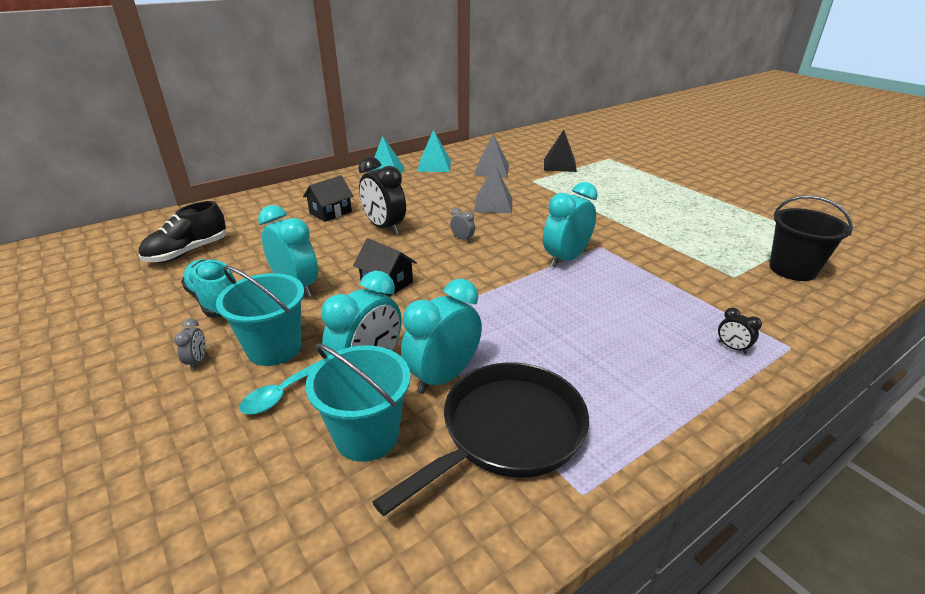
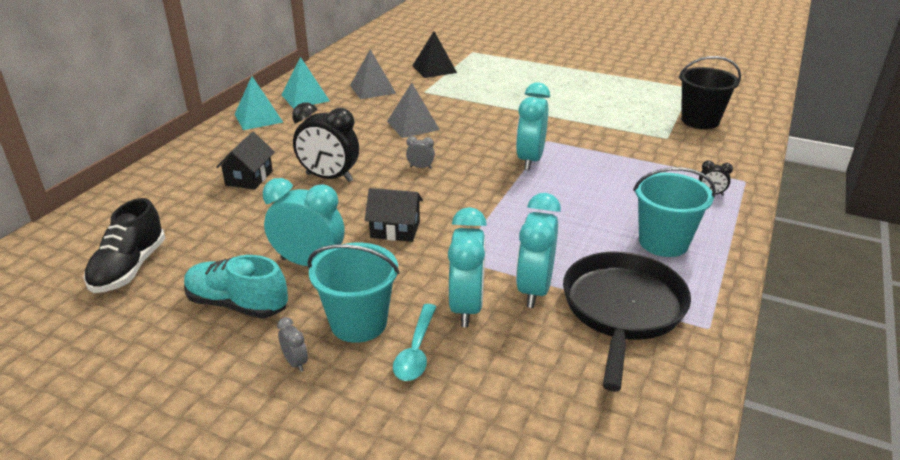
camera: 30 degrees left, 0 degrees up
turquoise bucket [305,343,411,462] -> turquoise bucket moved to [633,167,716,257]

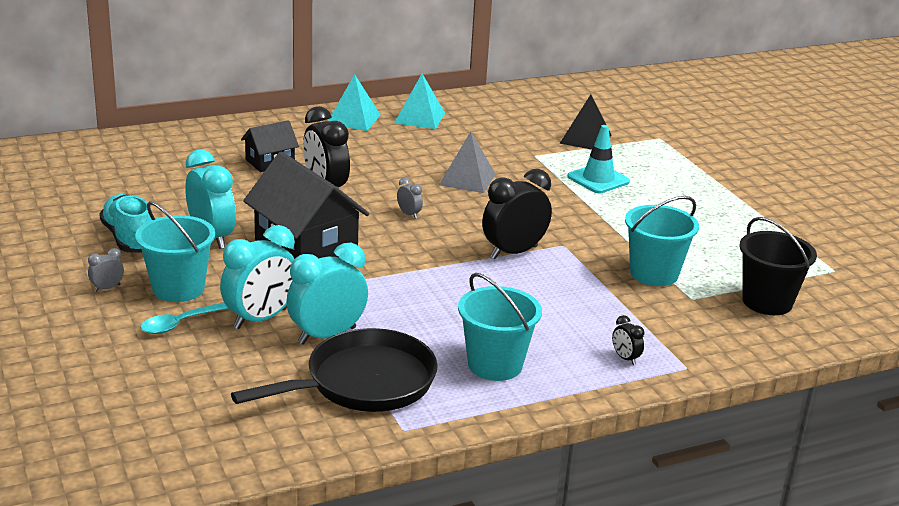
camera: 40 degrees right, 5 degrees down
black shoe [84,198,166,293] -> none
grey clock [277,317,308,372] -> grey clock turned 135 degrees counterclockwise [88,248,124,292]
grey pyramid [350,49,396,99] -> none
black house [365,188,423,242] -> black house [243,152,369,259], size x1.88
turquoise clock [516,83,550,170] -> black clock [482,169,552,259]
none -> turquoise traffic cone [567,125,630,193]
none -> turquoise bucket [625,196,699,286]

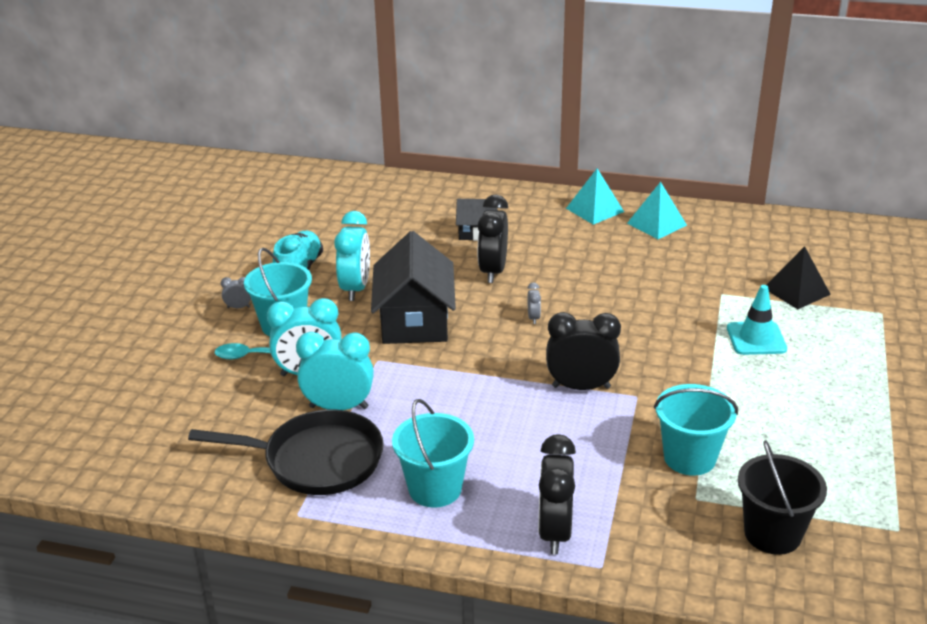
camera: 40 degrees right, 5 degrees up
grey pyramid [439,132,495,193] -> none
black clock [612,315,644,365] -> black clock [538,434,576,555], size x2.24

